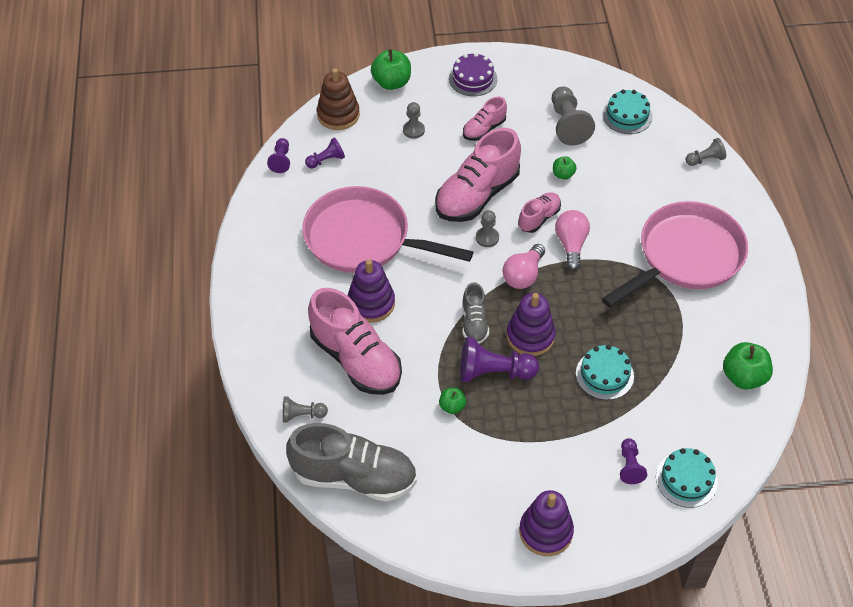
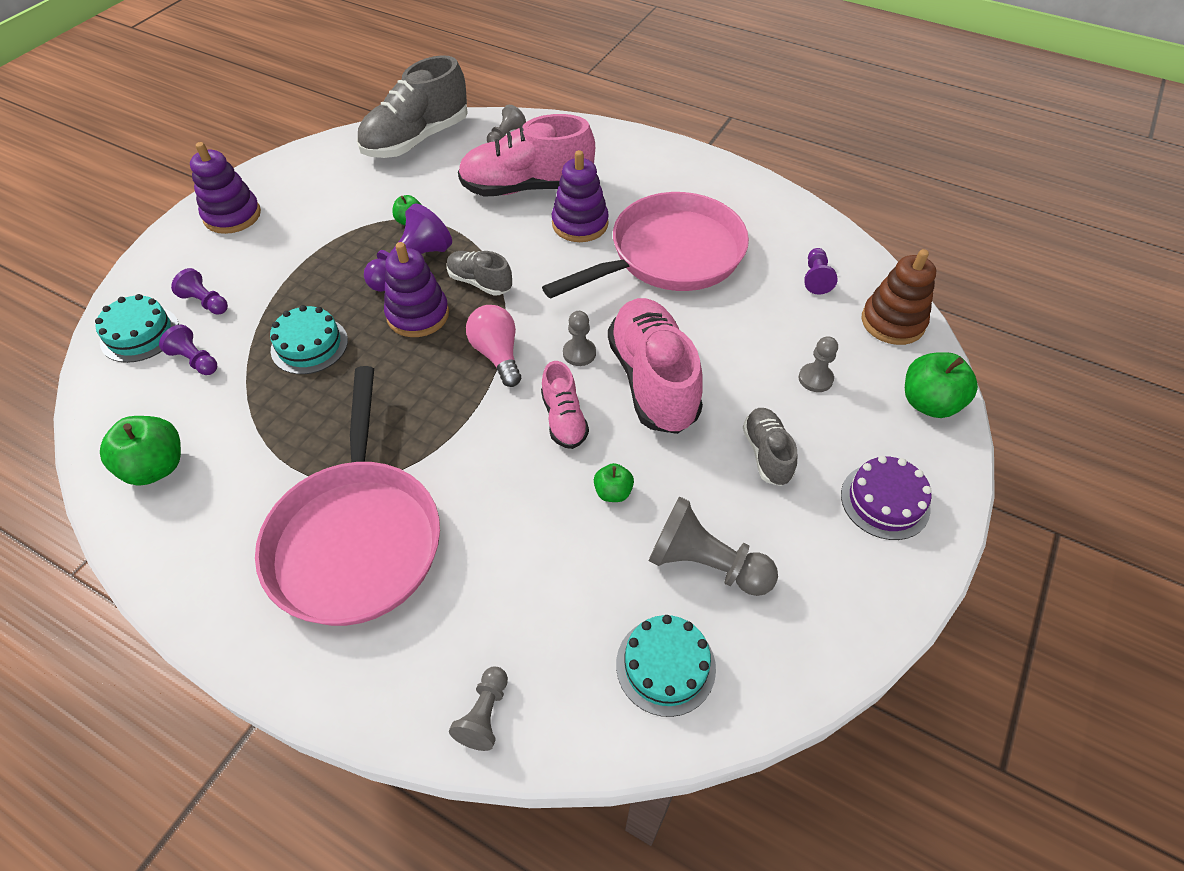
camera: 125 degrees right, 0 degrees up
purple pawn [267,138,290,173] -> purple pawn moved to [159,325,217,375]
pink shoe [463,96,507,141] -> grey shoe [743,408,797,486]
pink light bulb [555,210,590,271] -> none

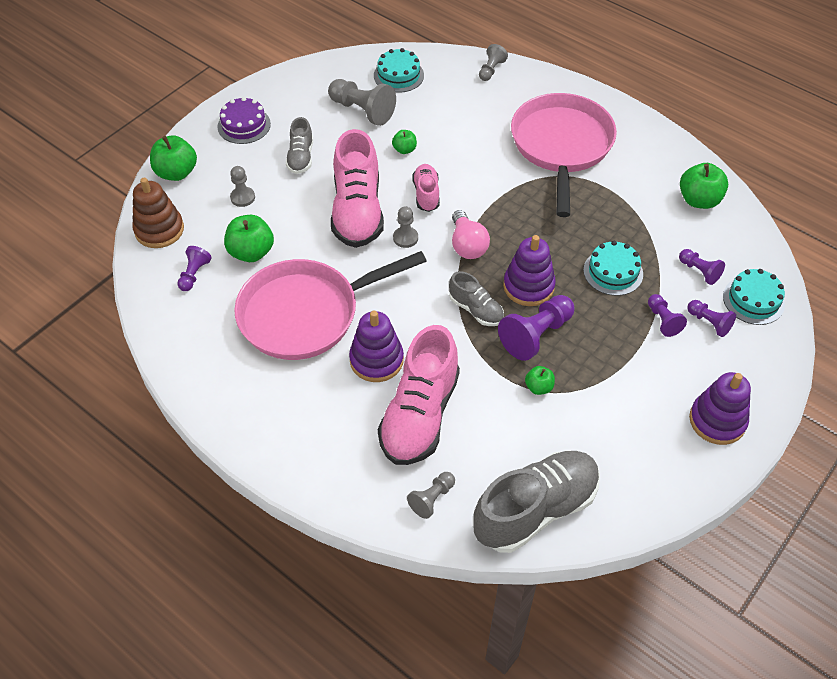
camera: 170 degrees left, 0 degrees up
pink shoe [458,114,595,197] -> pink shoe turned 105 degrees clockwise [378,325,460,465]
none -> green apple [224,215,274,262]
none -> purple pawn [648,294,687,337]

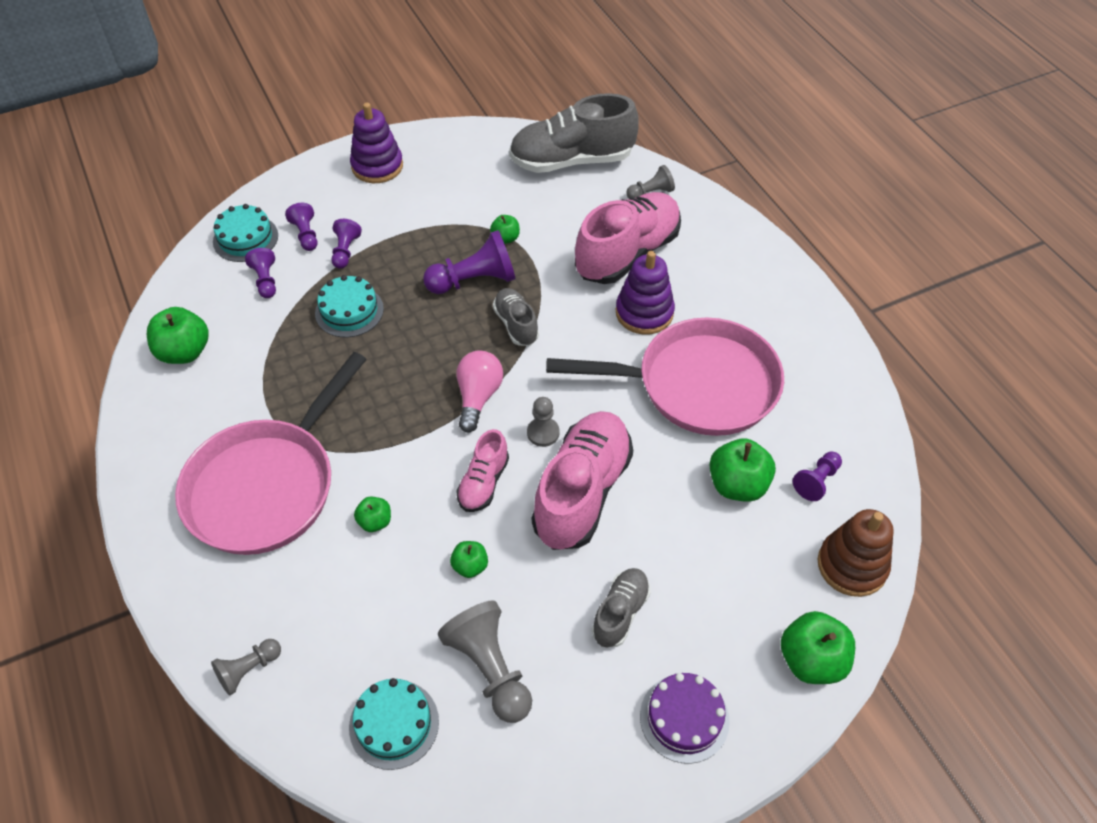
camera: 155 degrees left, 0 degrees up
grey pawn [230,166,255,207] -> none
purple stacking toy [503,235,556,306] -> none
none -> green apple [354,497,391,532]

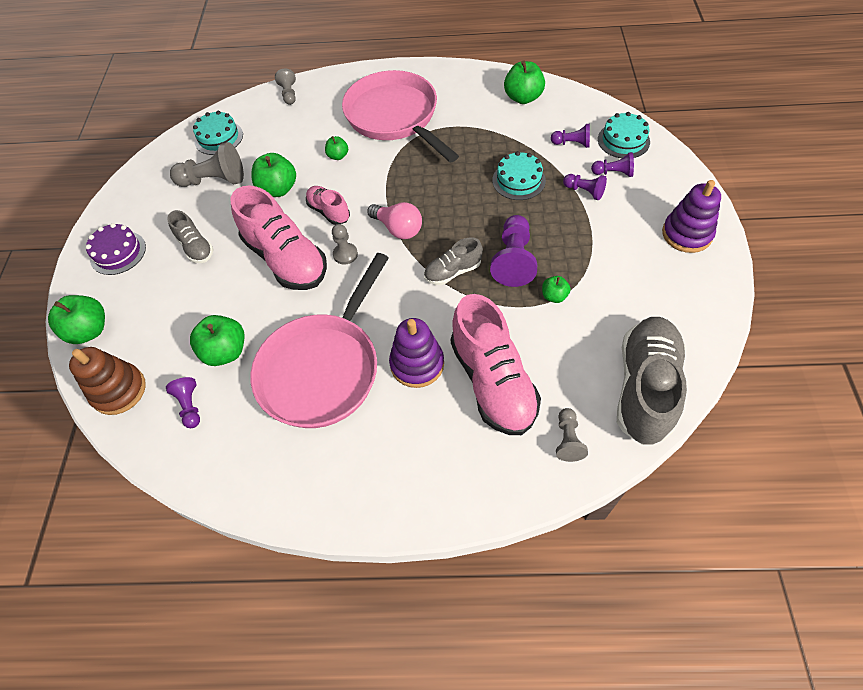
camera: 120 degrees right, 5 degrees up
green apple [450,541,488,578] -> green apple [251,153,296,197], size x1.80
grey shoe [493,288,539,346] -> grey shoe turned 150 degrees clockwise [424,237,483,285]

